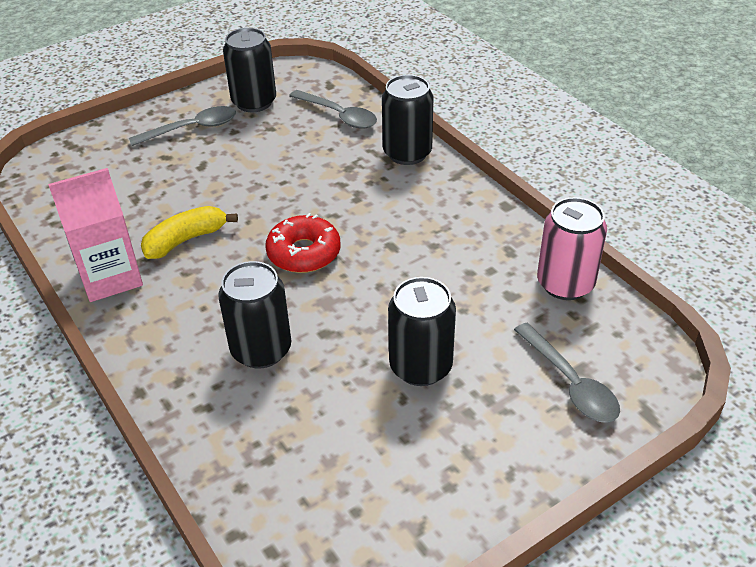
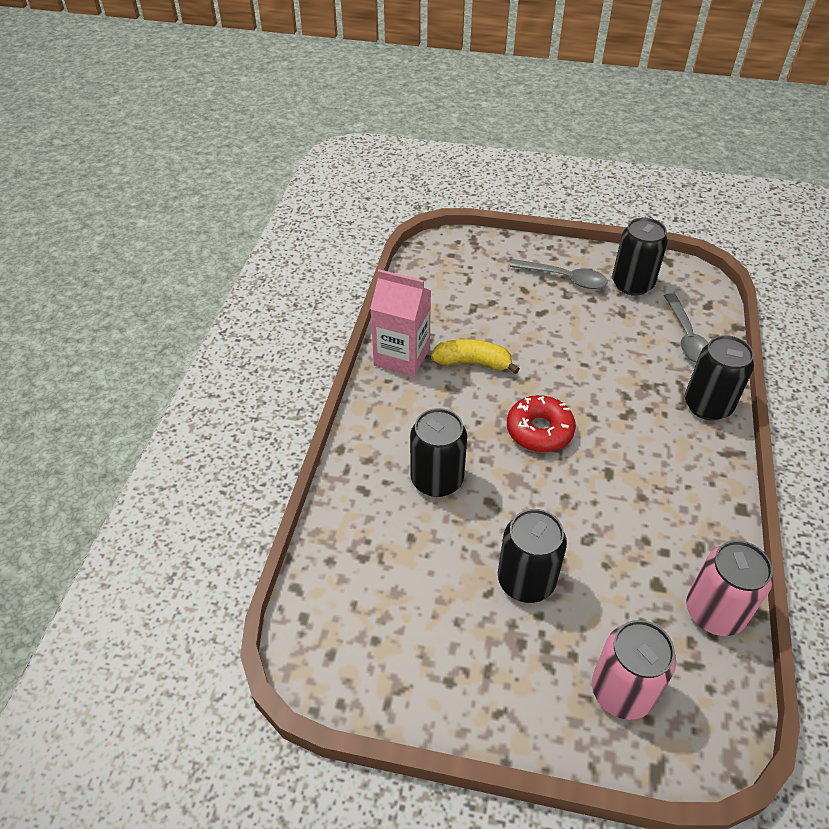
camera: 45 degrees right, 5 degrees up
grey spoon [514,323,620,423] -> pink can [592,620,676,720]

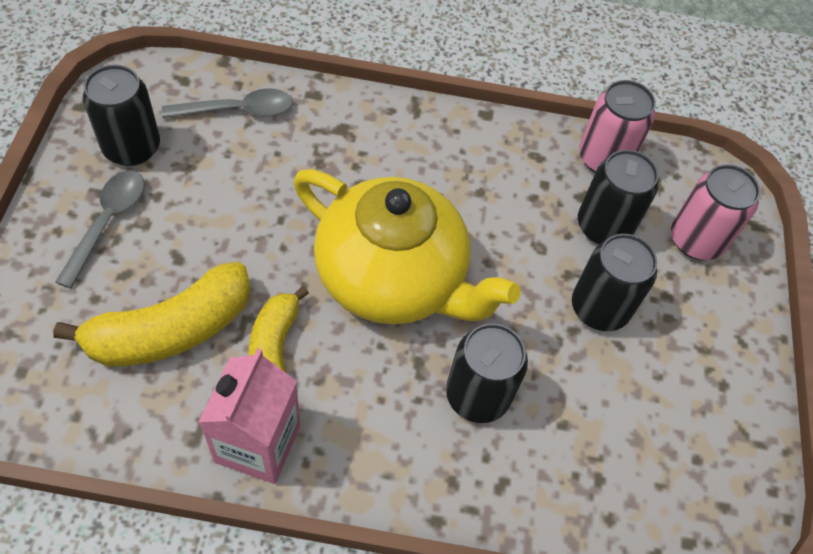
camera: 100 degrees left, 10 degrees up
red donut [507,395,576,452] -> yellow teapot [293,169,521,324]
black can [685,335,754,421] -> black can moved to [578,150,658,244]
none -> yellow banana [53,262,251,367]

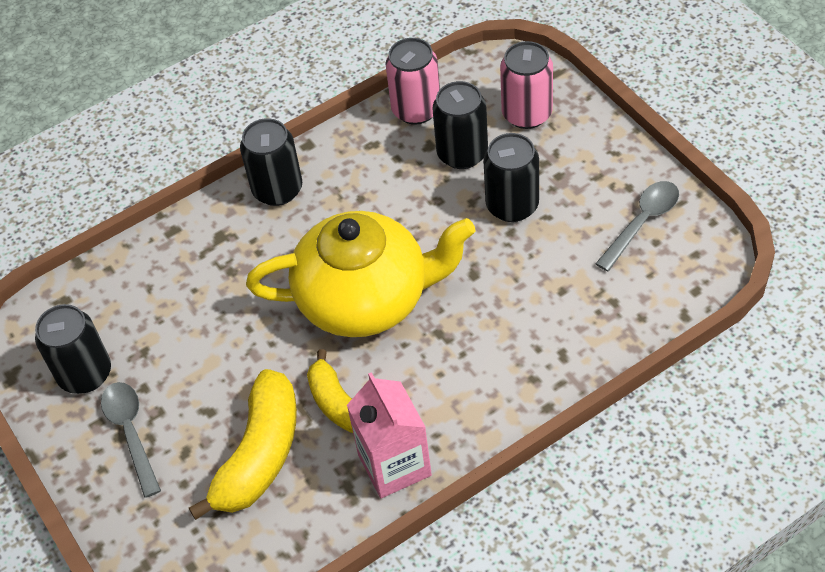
camera: 30 degrees left, 5 degrees down
grey spoon [162,88,293,118] -> grey spoon moved to [595,181,679,272]
black can [446,323,528,423] -> black can moved to [240,118,302,206]

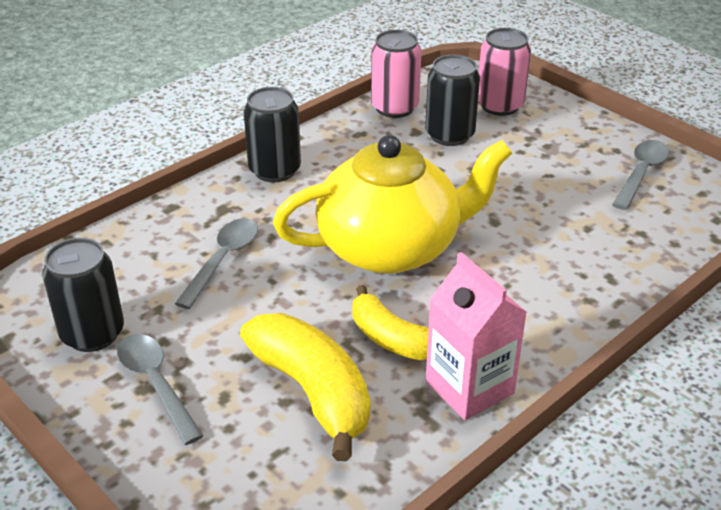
camera: 15 degrees left, 15 degrees down
yellow banana [189,369,297,520] -> yellow banana turned 45 degrees counterclockwise [240,313,370,461]
black can [483,133,539,222] -> none
none -> grey spoon [175,219,258,309]

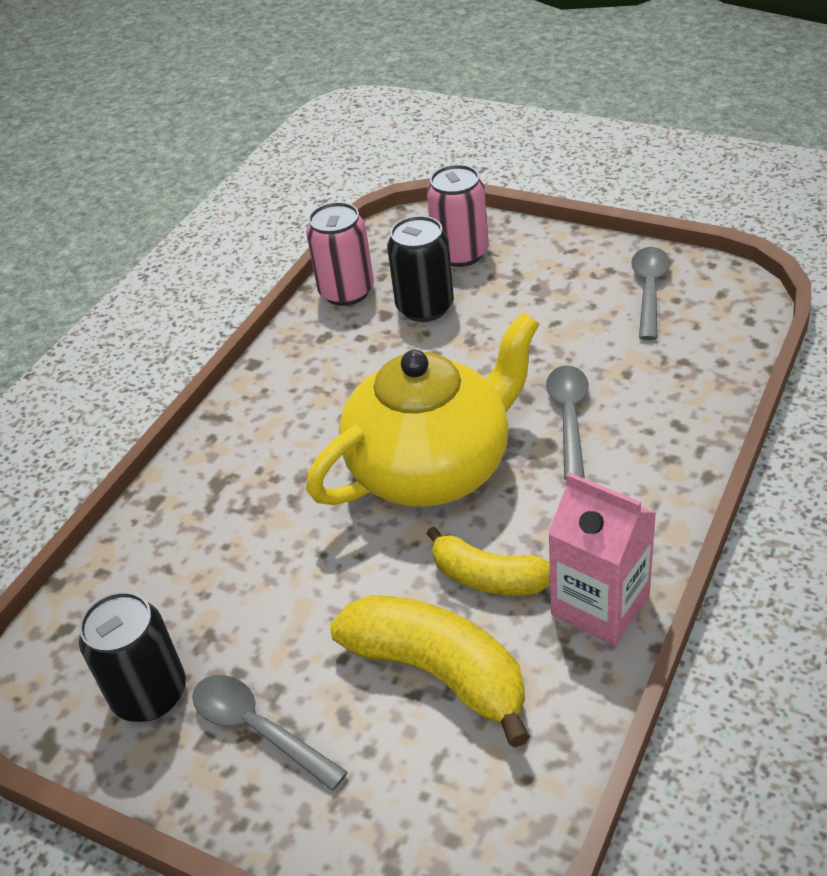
camera: 15 degrees left, 5 degrees up
grey spoon [175,219,258,309] -> grey spoon moved to [546,365,589,480]
black can [244,87,301,182] -> none

